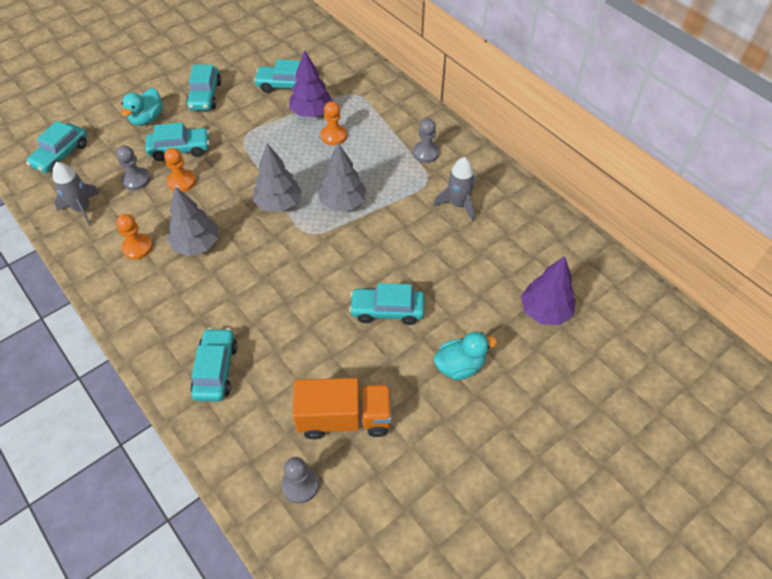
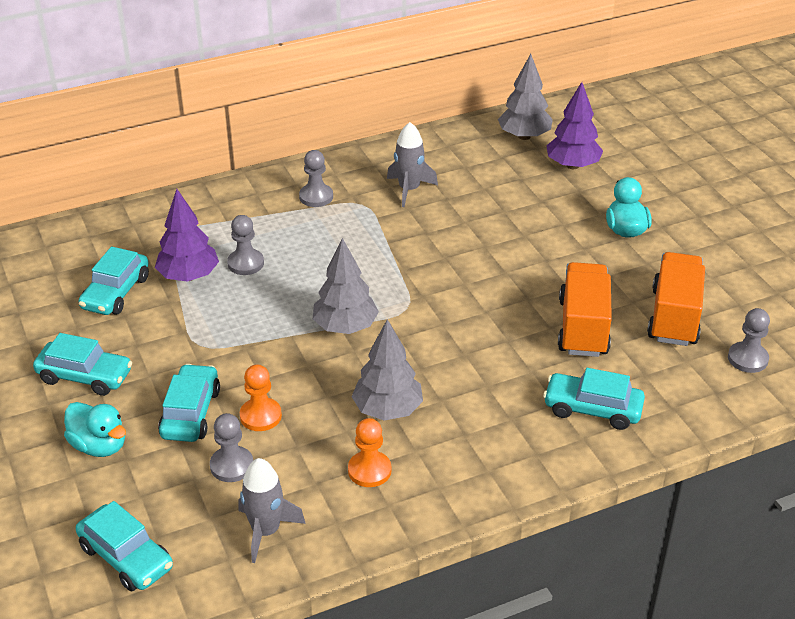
camera: 75 degrees left, 15 degrees down
grey tree [318,143,366,211] -> grey tree moved to [498,54,553,140]
orange pawn [321,101,347,145] -> grey pawn [227,215,264,275]
turquoise car [349,283,425,325] -> none
none -> orange truck [558,262,612,357]

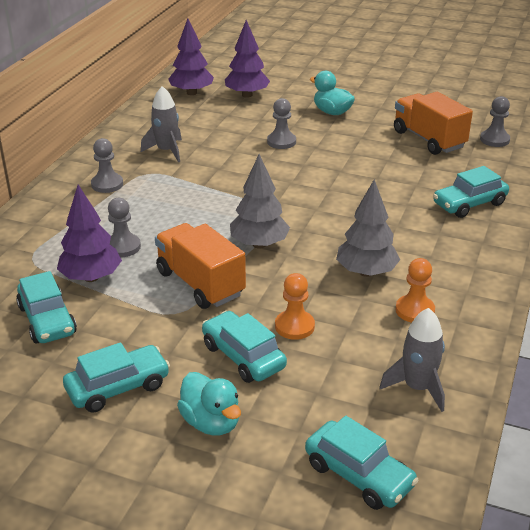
camera: 45 degrees left, 5 degrees down
turquoise duck [64,402,126,457] -> turquoise duck turned 60 degrees clockwise [177,372,241,436]
turquoise car [76,501,173,591] -> turquoise car turned 45 degrees clockwise [305,416,419,510]
grey pawn [210,413,253,482] -> grey pawn moved to [267,98,296,149]
grey tree [498,54,553,140] -> purple tree [168,18,214,95]
orange truck [558,262,612,357] -> orange truck moved to [155,223,246,309]

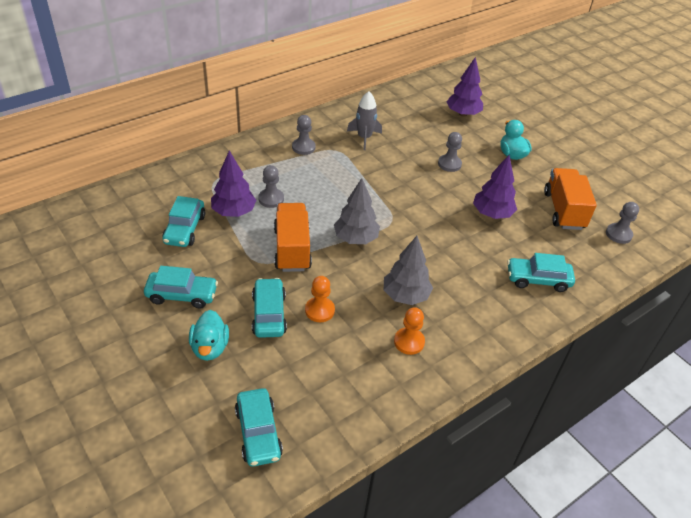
camera: 30 degrees right, 10 degrees up
purple tree [168,18,214,95] -> purple tree moved to [473,155,517,219]
grey rocket [379,308,445,412] -> none

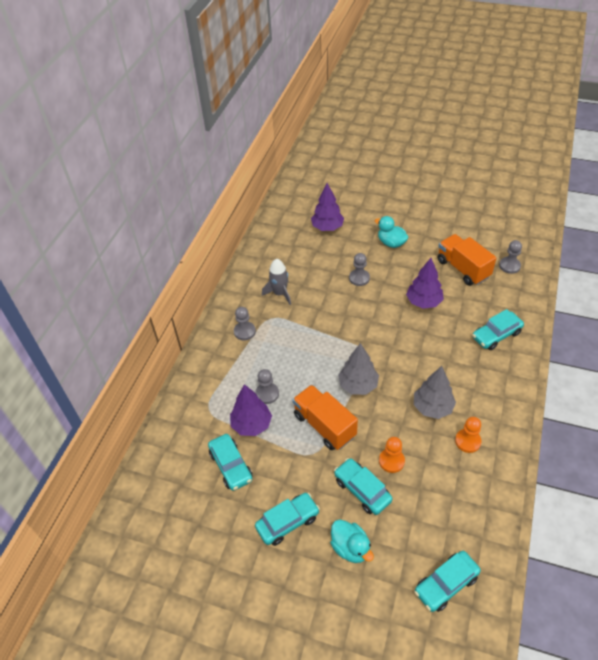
camera: 30 degrees left, 5 degrees up
turquoise car [235,388,283,467] -> turquoise car turned 105 degrees clockwise [415,551,481,612]

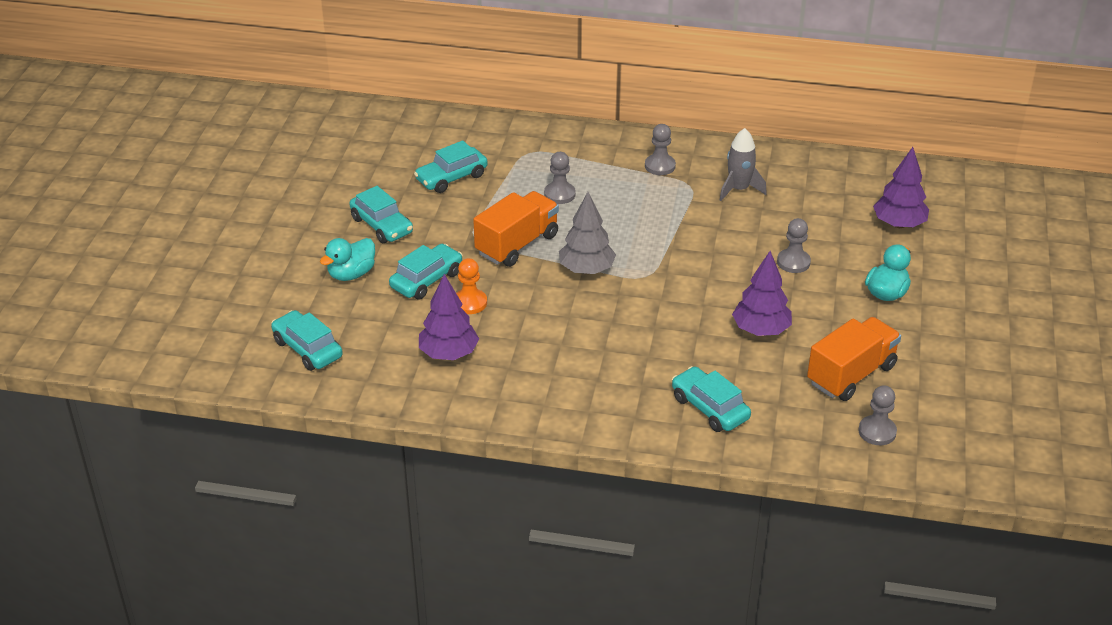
camera: 80 degrees right, 10 degrees down
purple tree [230,384,272,436] -> purple tree moved to [419,274,479,360]
grey tree [414,366,456,419] -> none
orange pawn [455,417,481,453] -> none

